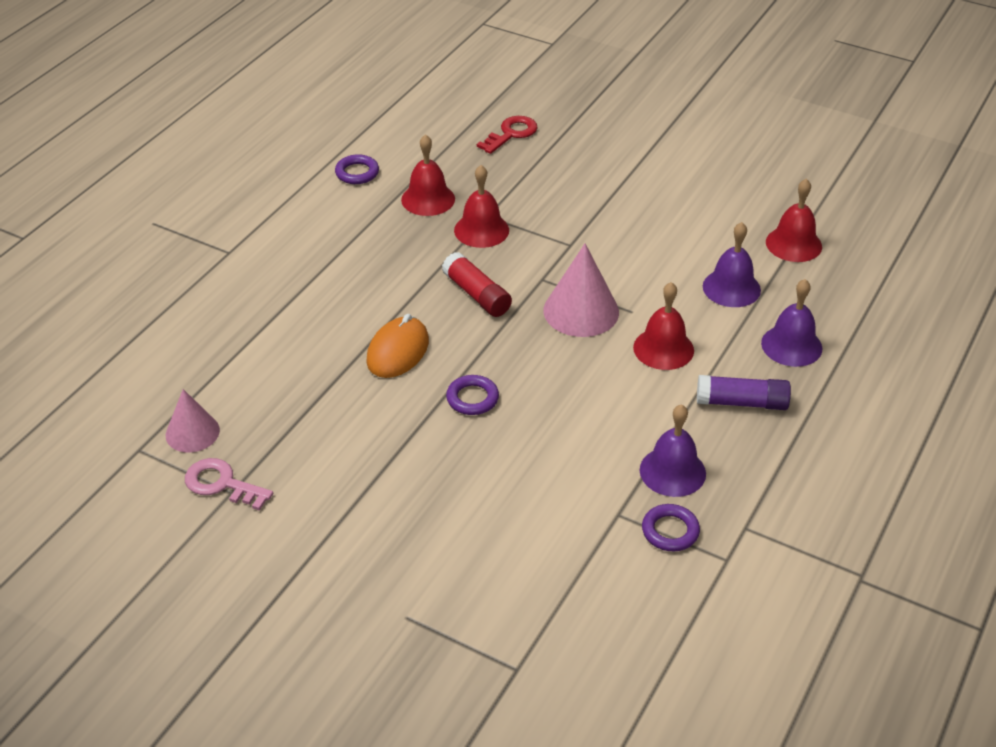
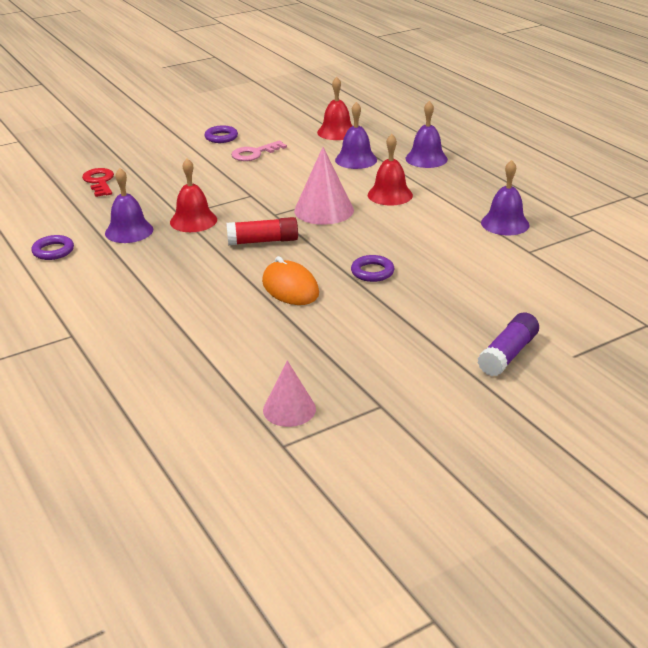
camera: 60 degrees left, 10 degrees down
pink key [185,458,273,511] -> pink key moved to [231,140,287,161]
red bell [401,134,455,216] -> purple bell [105,168,153,243]
purple ring [642,504,700,551] -> purple ring moved to [205,125,238,143]
purple glue stick [697,375,791,410] -> purple glue stick moved to [478,312,539,376]

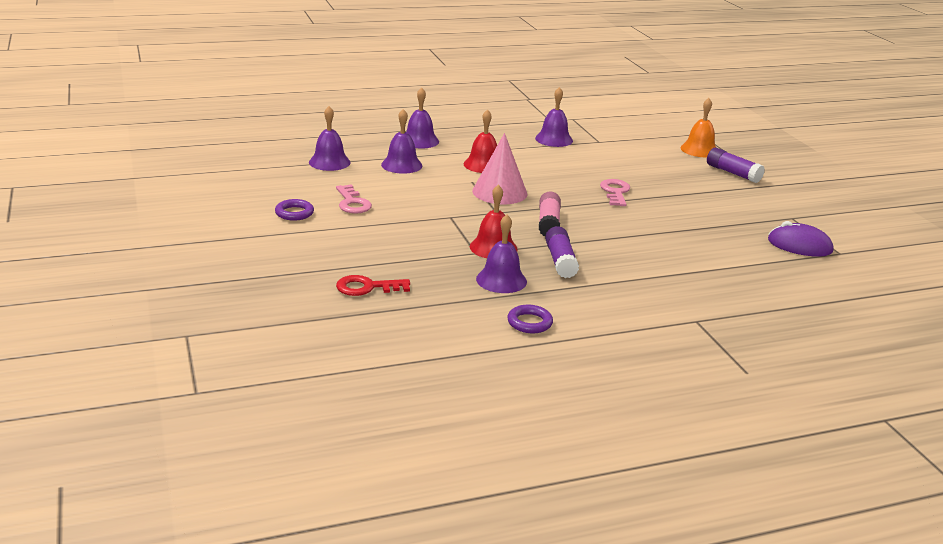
camera: 80 degrees left, 5 degrees down
red glue stick [226,217,298,245] -> pink glue stick [539,192,561,236]
orange mouse [262,256,319,305] -> none
pink cone [263,360,316,427] -> purple mouse [768,221,833,257]
red bell [317,77,352,140] -> purple bell [309,106,350,171]
purple ring [351,255,394,282] -> pink key [600,179,630,206]
none -> purple glue stick [545,226,579,278]
none -> orange bell [680,98,716,157]

